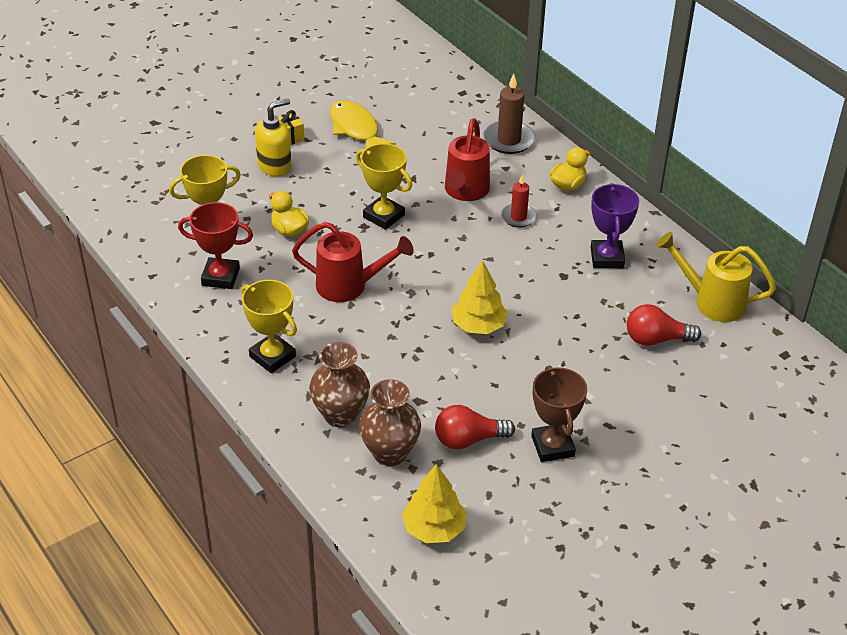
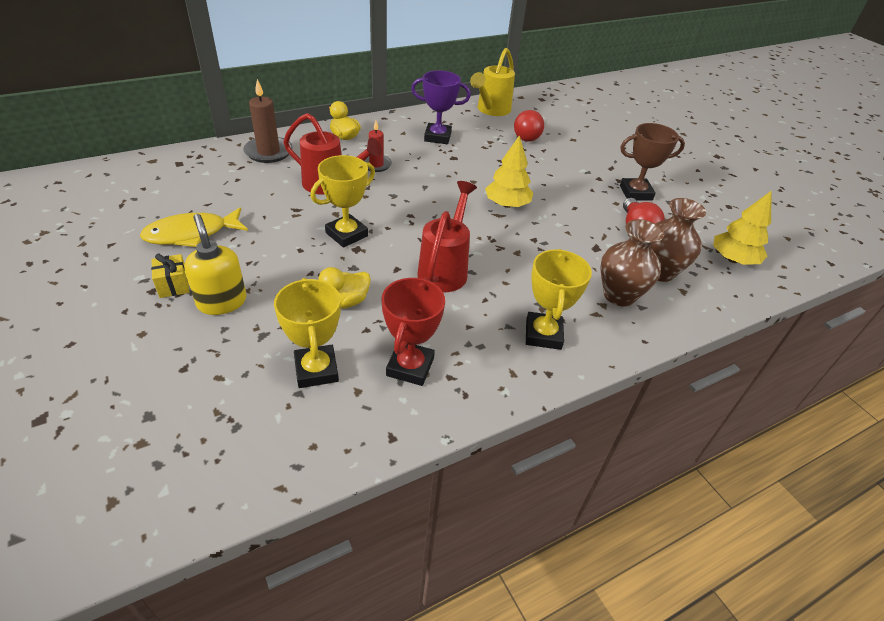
camera: 85 degrees left, 0 degrees up
yellow trophy [241,280,297,373] -> yellow trophy turned 45 degrees counterclockwise [526,249,592,350]

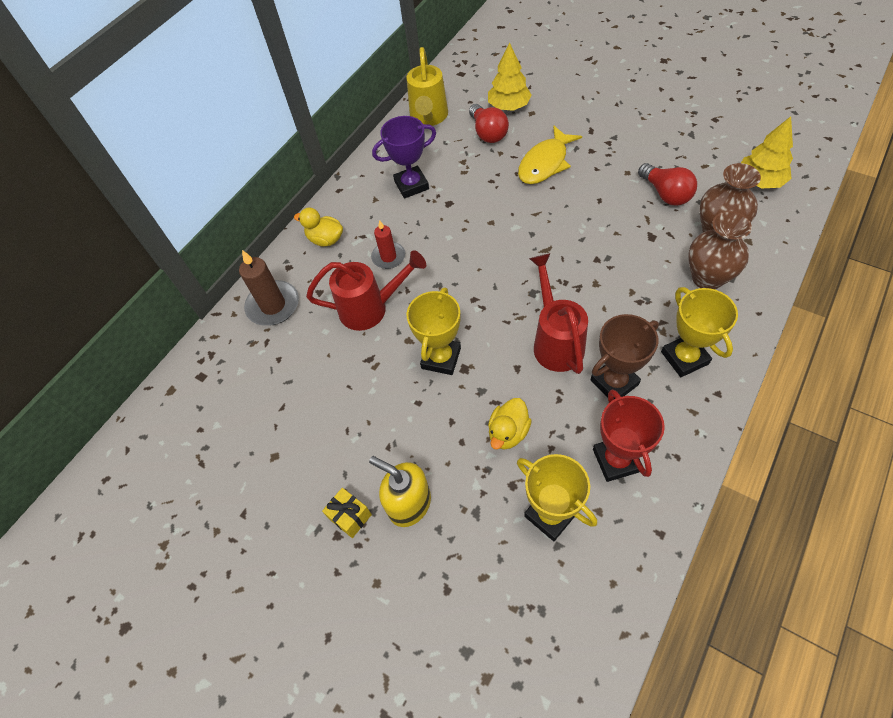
camera: 20 degrees left, 15 degrees up
yellow fish [140,207,248,247] -> yellow fish moved to [518,125,582,184]
yellow tree [485,135,533,208] -> yellow tree moved to [488,42,532,111]
brown trophy [620,123,685,201] -> brown trophy moved to [590,314,659,399]

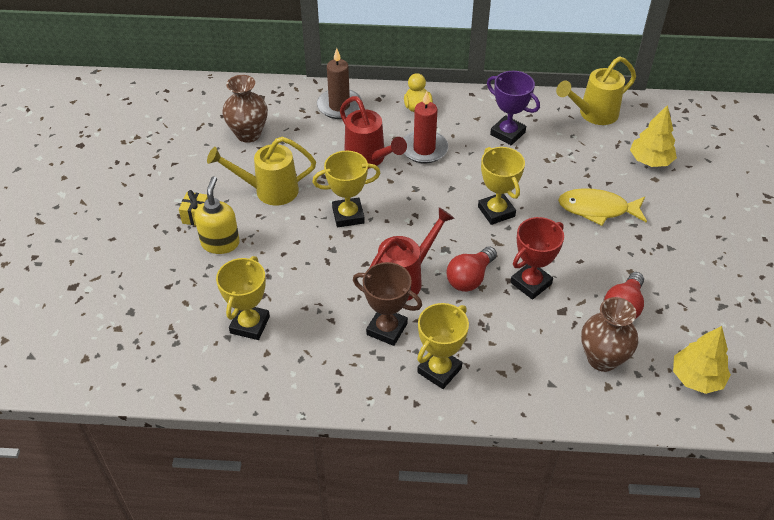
camera: 55 degrees right, 10 degrees down
red candle [371,220,405,269] -> red candle [404,91,448,164], size x1.55
red light bulb [469,104,509,143] -> red light bulb moved to [447,246,497,292]
yellow duck [488,398,532,450] -> none
red trophy [593,389,665,482] -> red trophy moved to [510,217,564,300]
brown vase [688,211,752,289] -> brown vase moved to [222,75,268,143]
none -> yellow watering can [207,137,316,205]
none -> yellow trophy [478,147,525,225]

